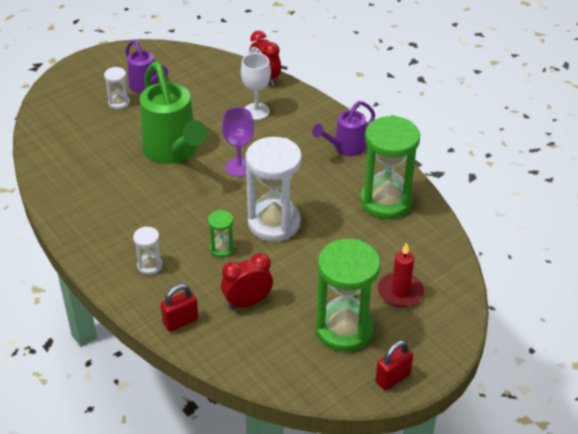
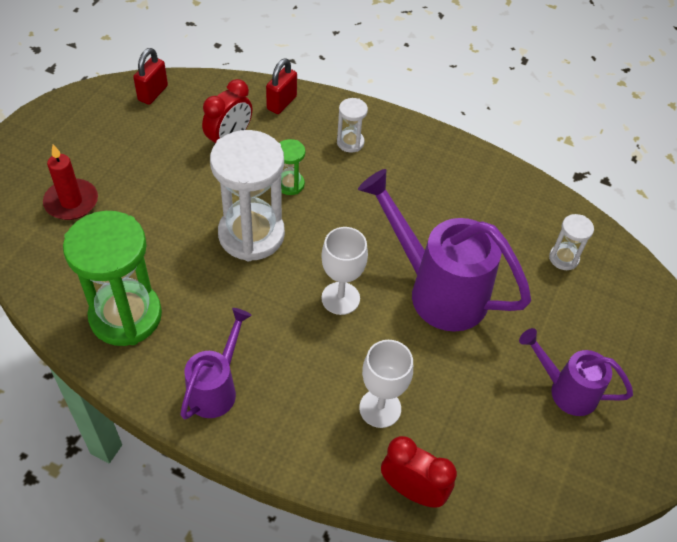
camera: 150 degrees right, 10 degrees up
white hourglass [104,67,130,110] -> white hourglass moved to [549,214,594,270]
green watering can [140,62,207,164] -> purple watering can [358,169,531,332]
purple goblet [222,107,254,177] -> white goblet [321,227,368,315]
green hourglass [316,239,380,352] -> none
red padlock [376,340,413,390] -> red padlock moved to [133,48,168,105]

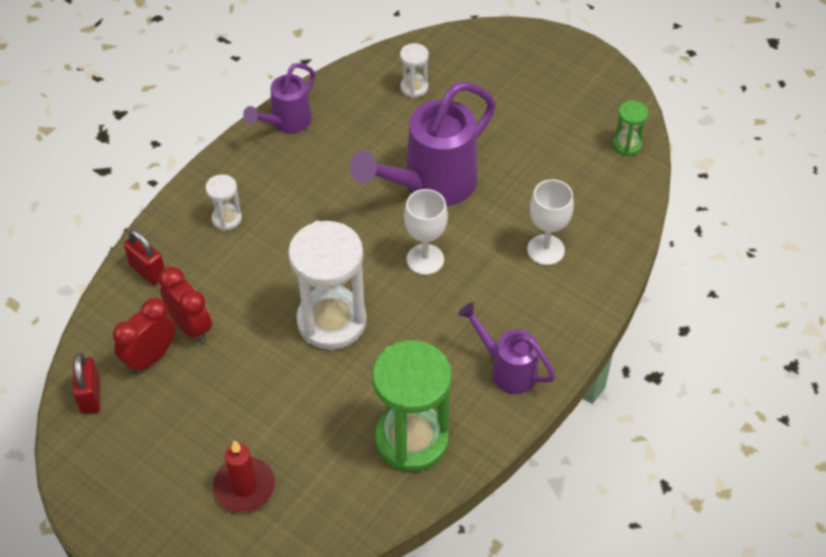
camera: 75 degrees left, 0 degrees up
red padlock [133,48,168,105] -> red padlock turned 45 degrees clockwise [73,353,100,414]
green hourglass [280,139,305,195] -> green hourglass moved to [613,101,649,156]
red clock [381,436,457,508] -> red clock moved to [113,298,175,374]
purple watering can [519,328,633,416] -> purple watering can moved to [243,63,315,133]

